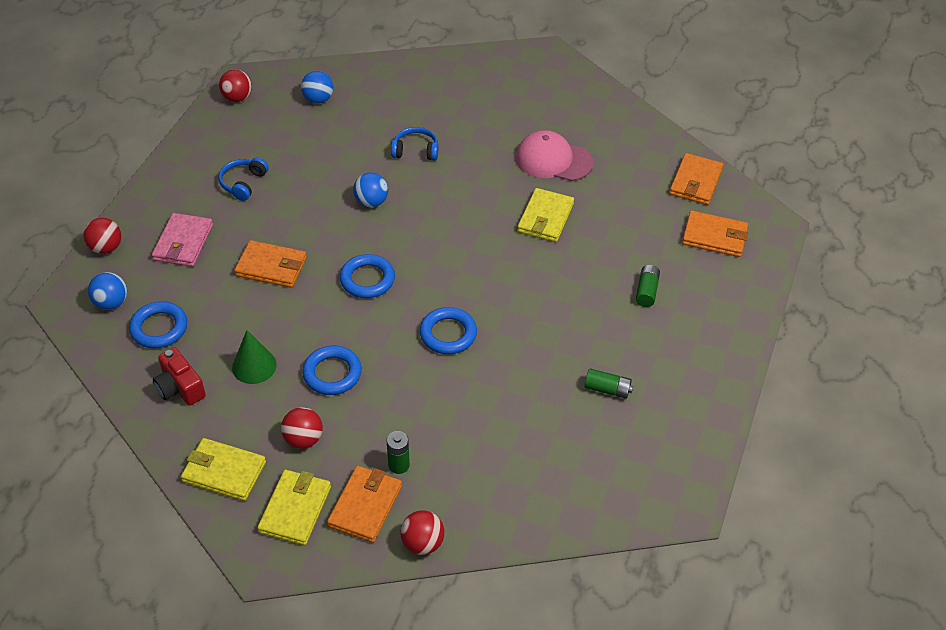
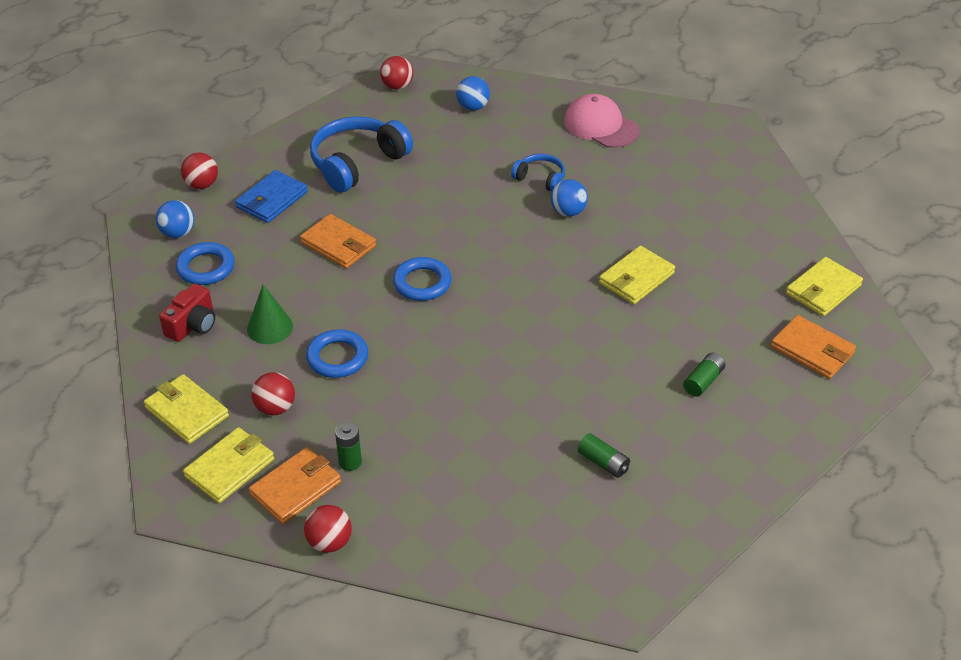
camera: 25 degrees right, 5 degrees down
pink wallet [152,213,213,267] -> blue wallet [235,170,308,223]
red camera [153,347,206,406] -> red camera turned 135 degrees counterclockwise [159,283,215,342]
blue headphones [219,157,269,201] -> blue headphones [310,116,413,193], size x1.90
blue ball [353,172,388,207] -> blue ball moved to [551,179,588,217]
blue ring [420,307,477,354] -> none
pink cap [516,130,593,181] -> pink cap moved to [564,94,640,148]
orange wallet [669,153,724,205] -> yellow wallet [786,257,863,316]

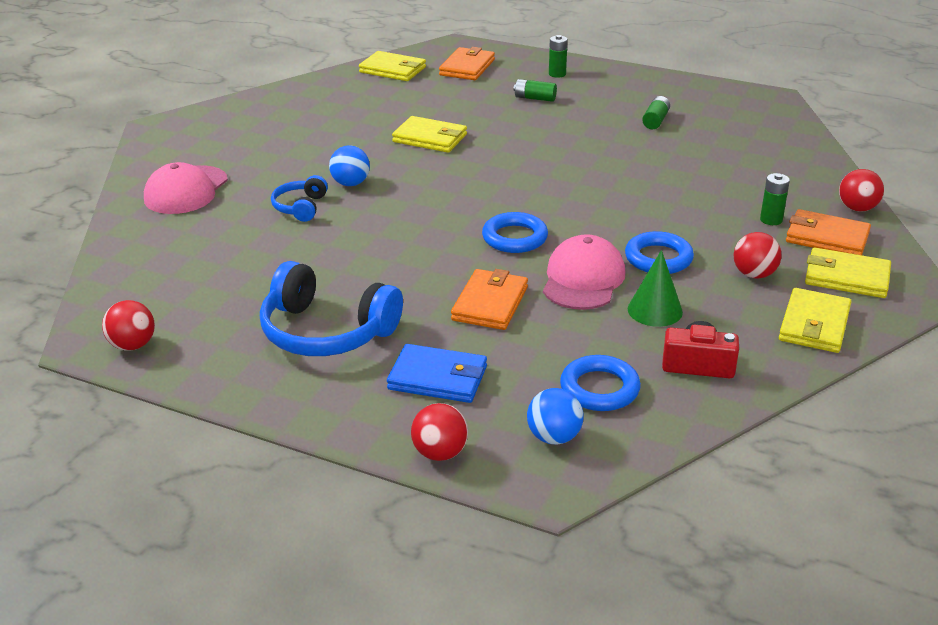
camera: 110 degrees left, 10 degrees down
blue ball [456,76,490,111] -> none
none -> pink cap [543,234,625,310]
none -> green battery [549,35,568,78]

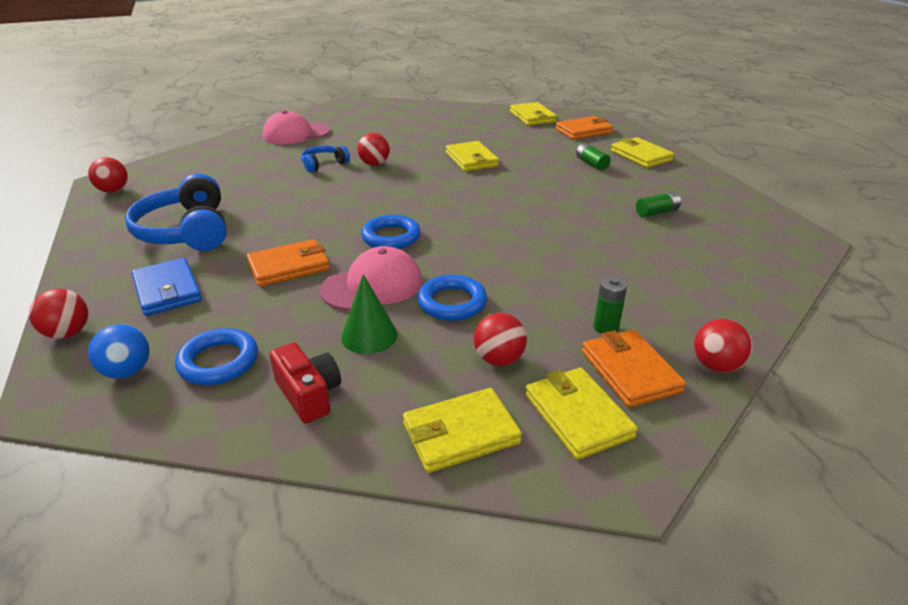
camera: 45 degrees right, 0 degrees up
blue ball [329,145,370,186] -> red ball [357,133,390,166]
green battery [549,35,568,78] -> yellow wallet [611,137,675,168]

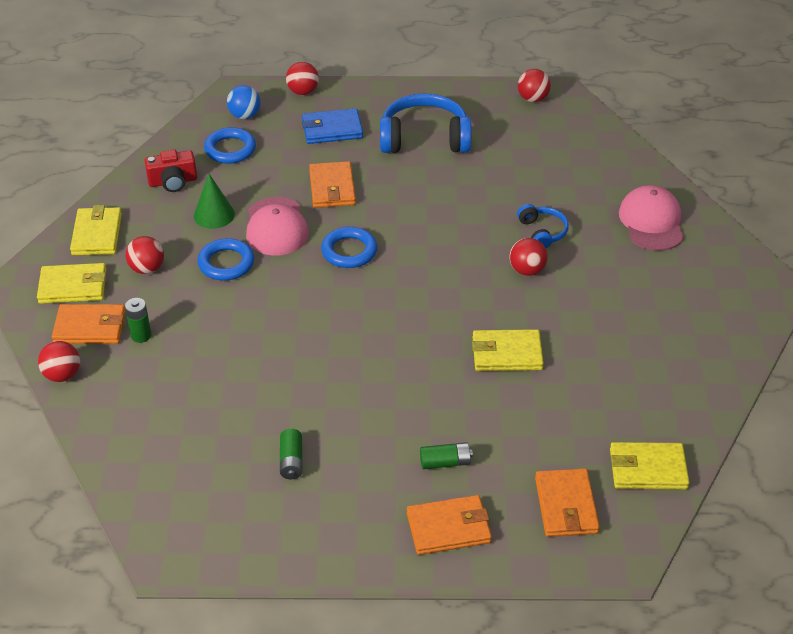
camera: 110 degrees right, 10 degrees up
yellow wallet [611,137,675,168] -> orange wallet [407,495,492,555]

